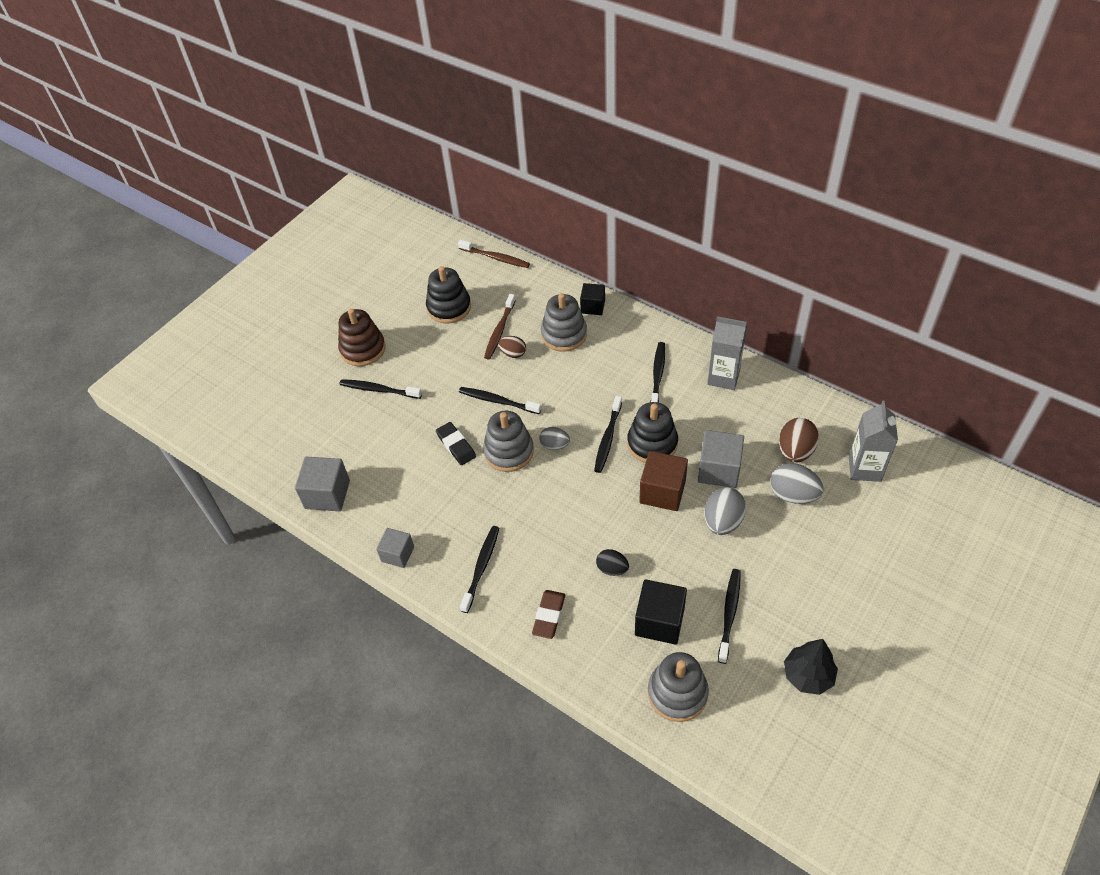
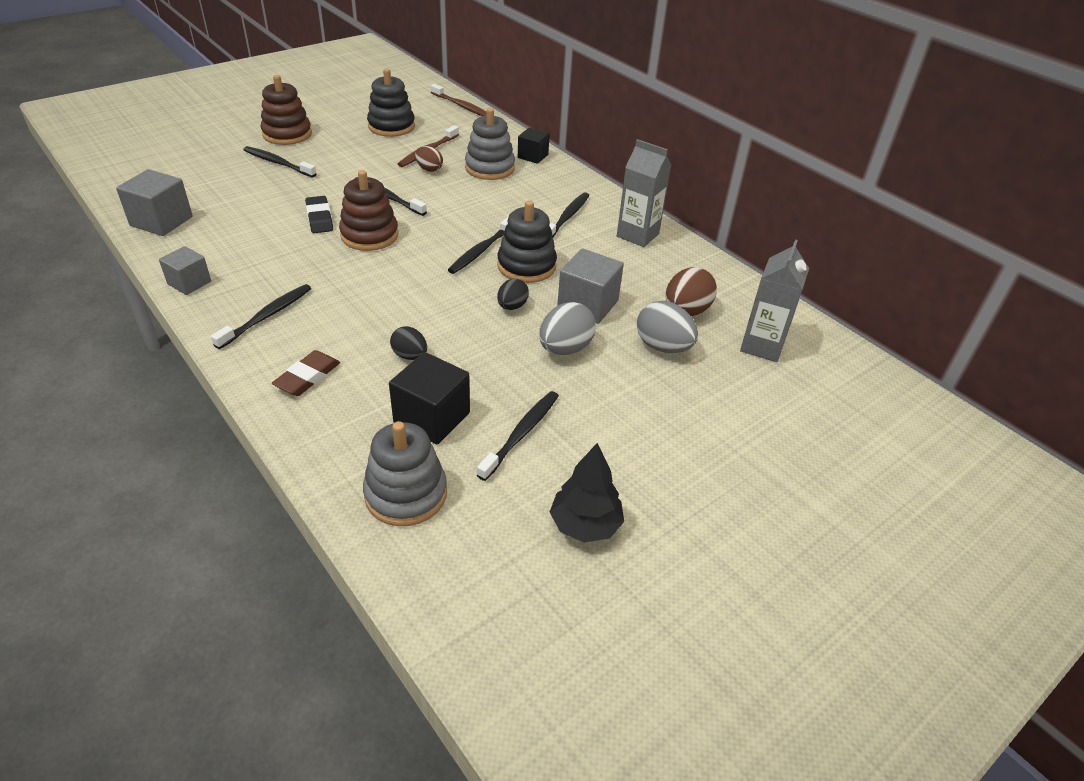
camera: 10 degrees right, 10 degrees down
grey stacking toy [483,411,534,472] -> brown stacking toy [339,170,399,251]
grey egg [539,427,570,450] -> none
brown cube [639,451,688,511] -> black egg [497,278,529,310]

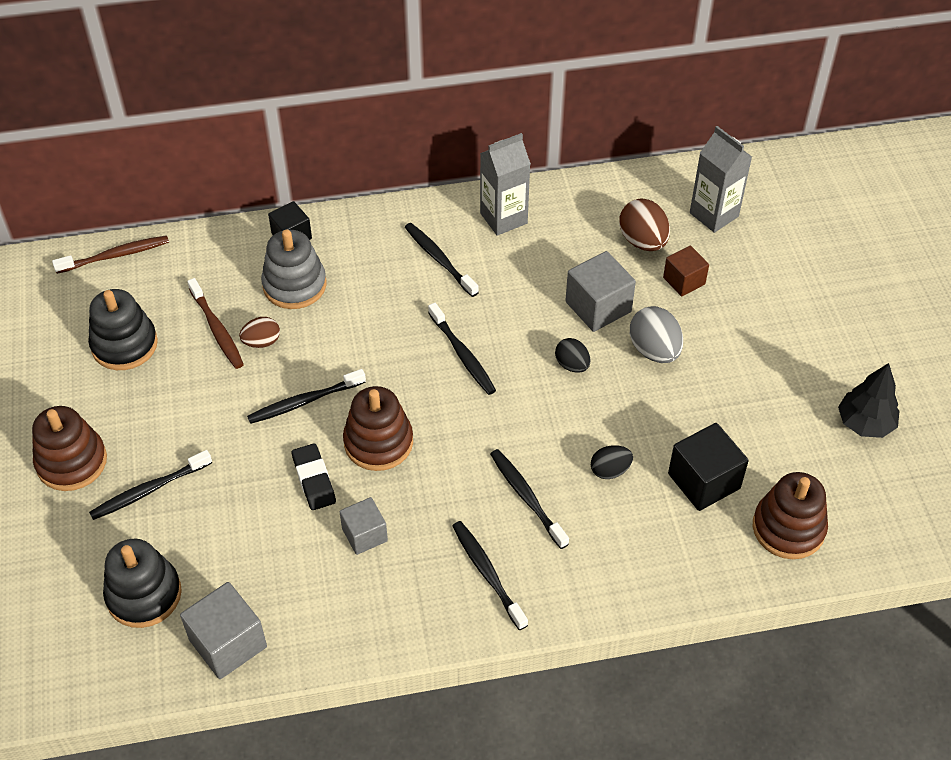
camera: 60 degrees left, 10 degrees up
grey cube [159,246,211,295] -> grey cube moved to [339,497,388,555]
brown eraser [272,350,340,396] -> none
black eraser [305,196,333,233] -> black eraser turned 60 degrees clockwise [292,443,336,510]
grey stacking toy [363,421,447,526] -> brown stacking toy [753,472,828,559]
black toothbrush [477,391,559,481] -> black toothbrush moved to [490,449,569,549]
black stacking toy [497,200,557,283] -> black stacking toy moved to [103,539,182,628]
grey egg [637,301,698,353] -> brown cube [663,245,709,296]

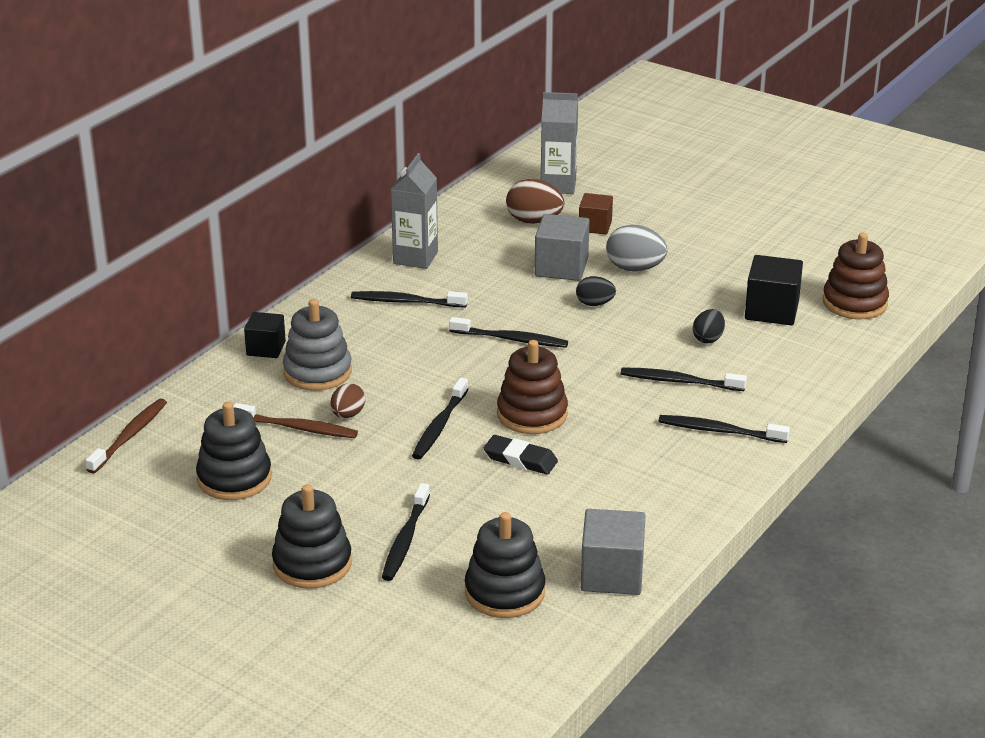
camera: 45 degrees left, 20 degrees down
brown stacking toy [32,406,107,491] -> black stacking toy [272,484,352,589]
grey cube [339,497,388,555] -> none
black tree [838,363,899,438] -> none

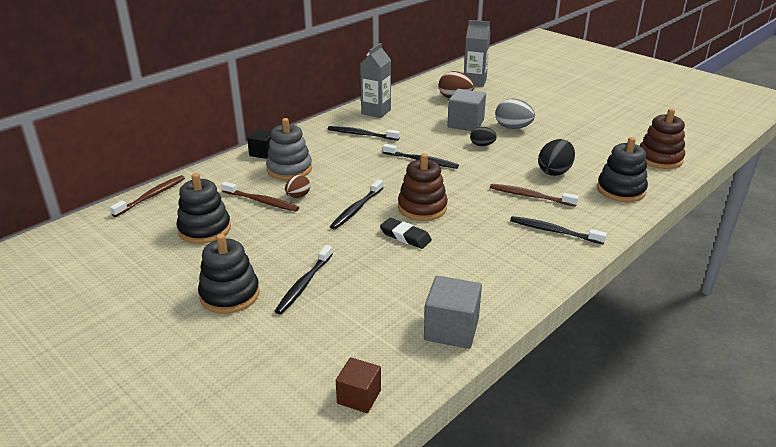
camera: 10 degrees right, 0 degrees up
black stacking toy [465,512,545,618] -> black stacking toy moved to [597,137,648,202]
brown cube [579,193,613,235] -> brown cube moved to [336,357,381,413]
black toothbrush [621,367,747,391] -> brown toothbrush [490,184,579,207]
black egg [693,309,725,343] -> black egg [538,139,575,176], size x1.60
black cube [745,255,803,325] -> none

